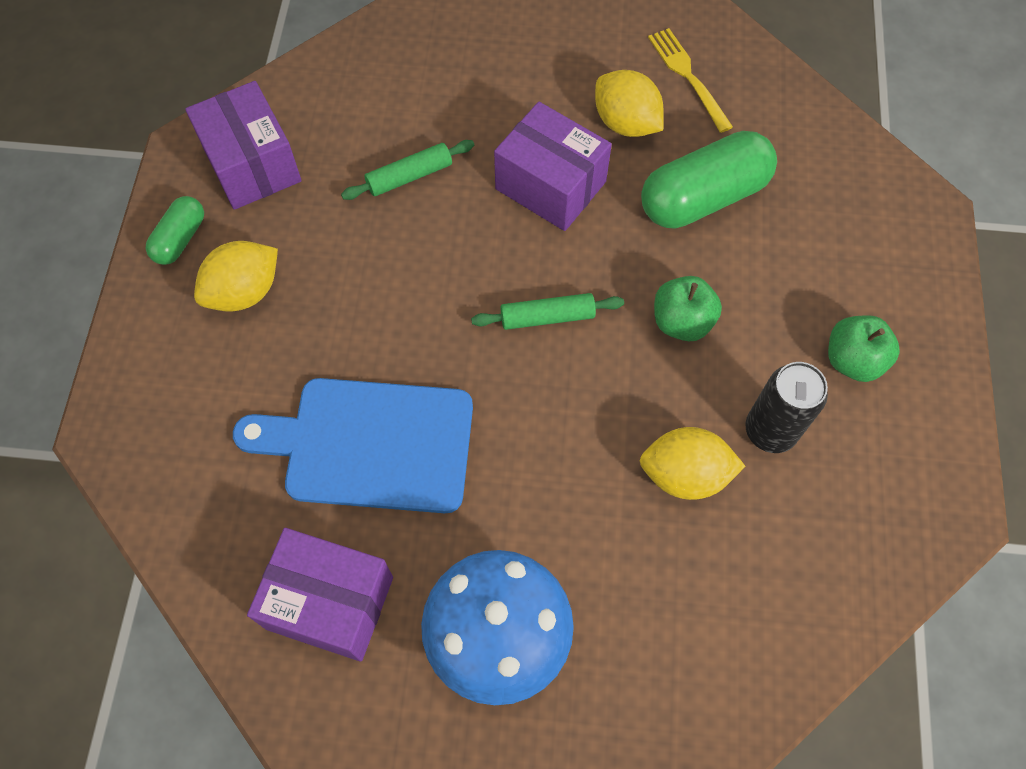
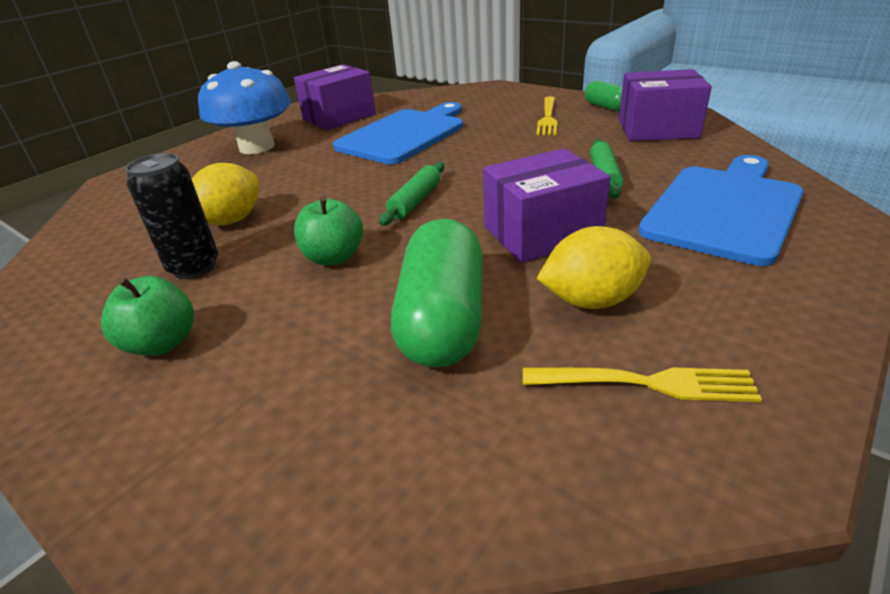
camera: 125 degrees right, 30 degrees down
yellow lemon [194,241,278,312] -> yellow fork [536,96,557,135]
none -> blue cutting board [638,155,804,266]

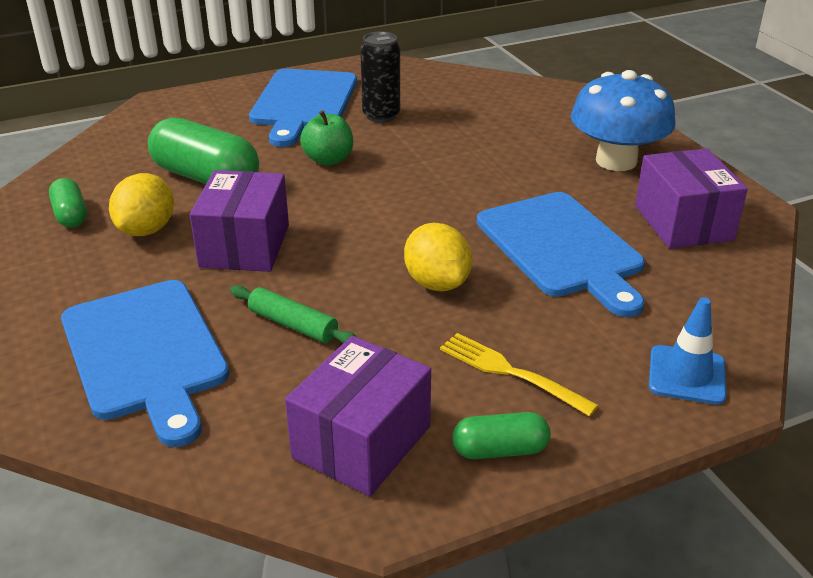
camera: 115 degrees right, 0 degrees up
green apple [101,276,194,356] -> blue cutting board [249,69,357,147]
yellow lemon [192,163,259,225] -> yellow lemon moved to [404,223,472,291]
green rolling pin [379,162,444,225] -> none
yellow fork [523,367,762,402] -> green capsule [49,178,87,228]
none -> blue traffic cone [649,297,726,405]

